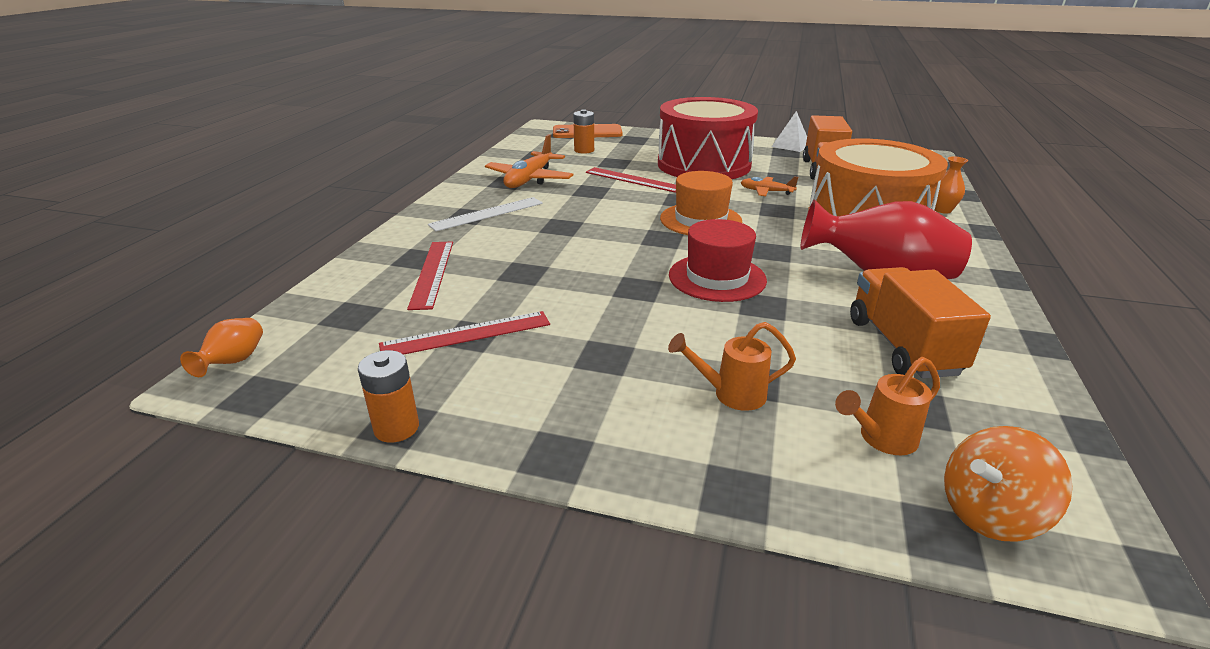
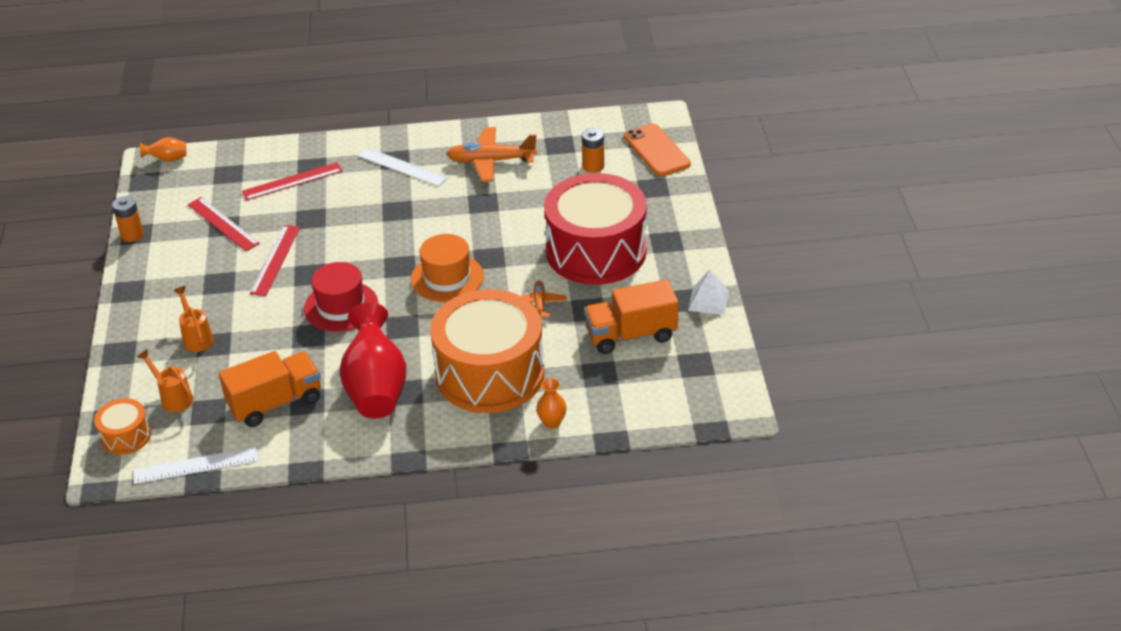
camera: 70 degrees right, 10 degrees up
red ruler [586,167,676,193] -> red ruler moved to [250,225,300,296]
orange spinning top [944,426,1073,542] -> orange drum [94,398,151,455]
none -> white ruler [133,447,258,484]

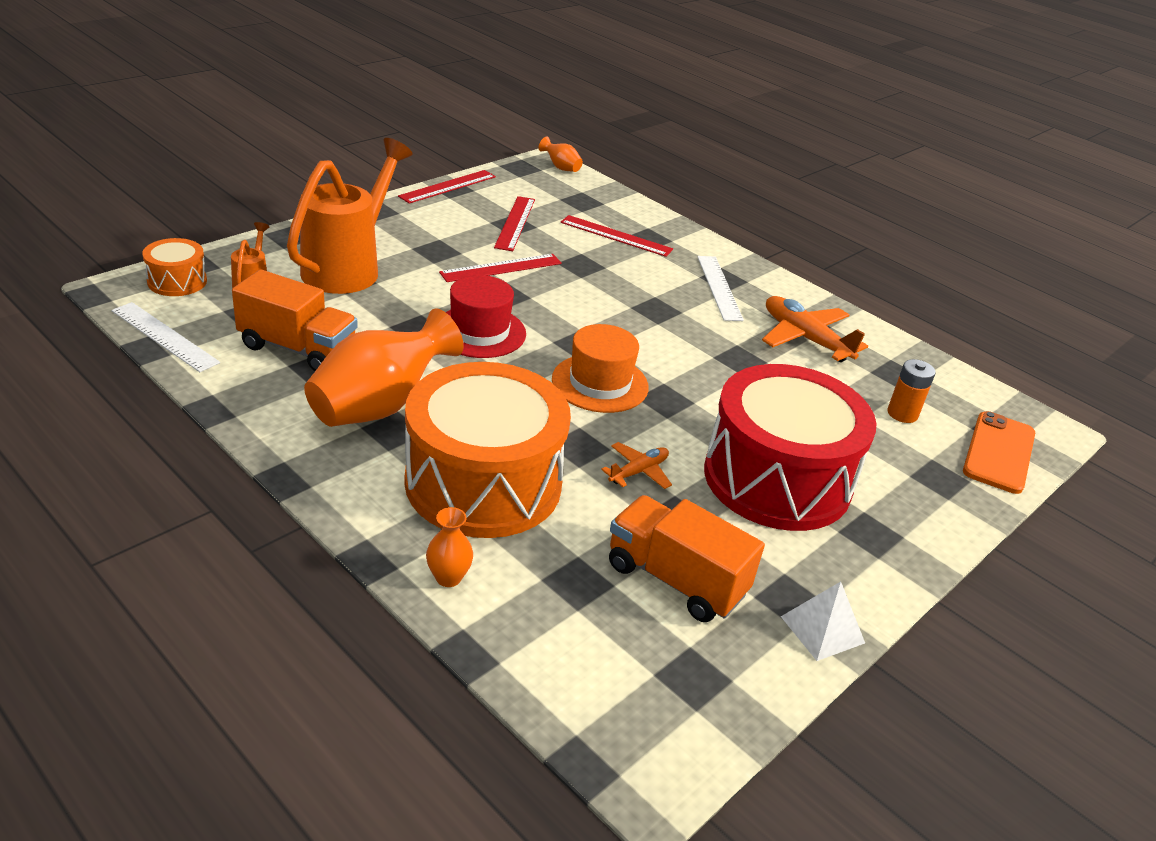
camera: 45 degrees right, 5 degrees down
orange battery [112,196,144,242] -> red ruler [398,170,496,204]
orange watering can [173,286,214,352] -> orange watering can [287,138,413,294], size x2.19
red vase [339,302,407,419] -> orange vase [304,309,464,427]

